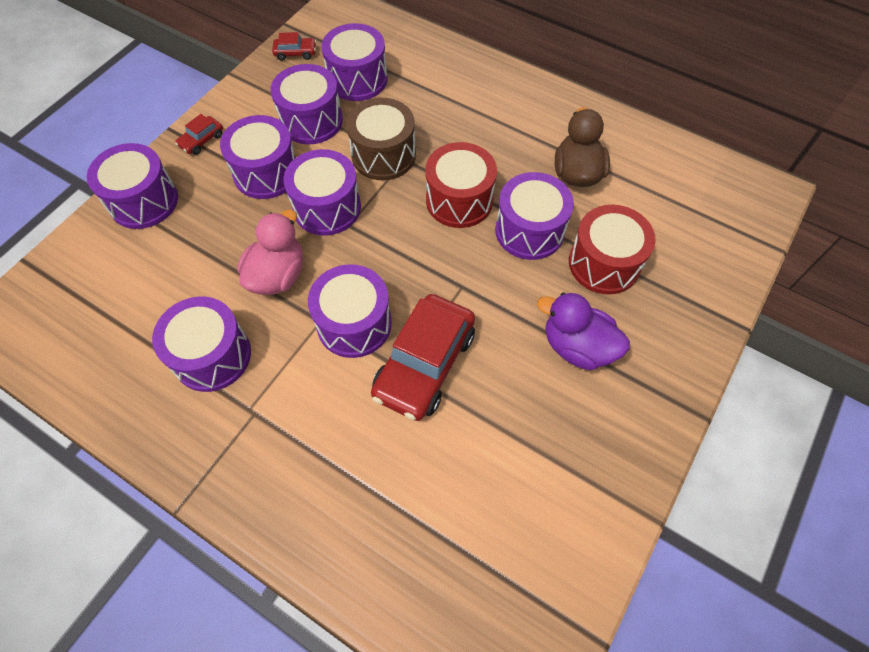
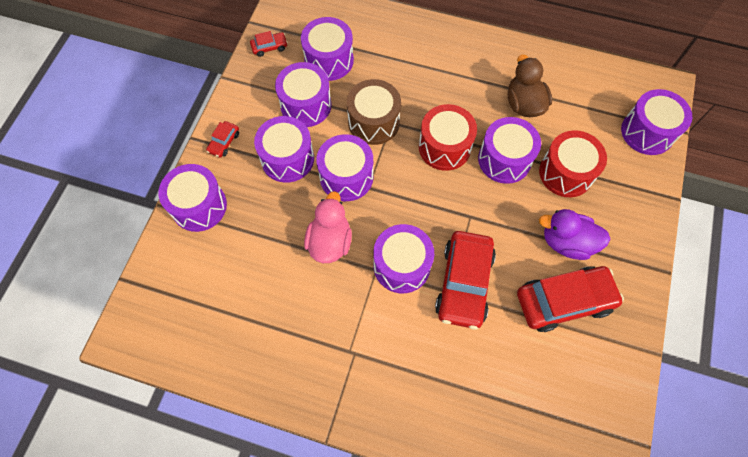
camera: 15 degrees left, 5 degrees up
purple drum [152,297,251,392] -> purple drum moved to [621,89,692,155]
none -> red car [517,266,624,332]

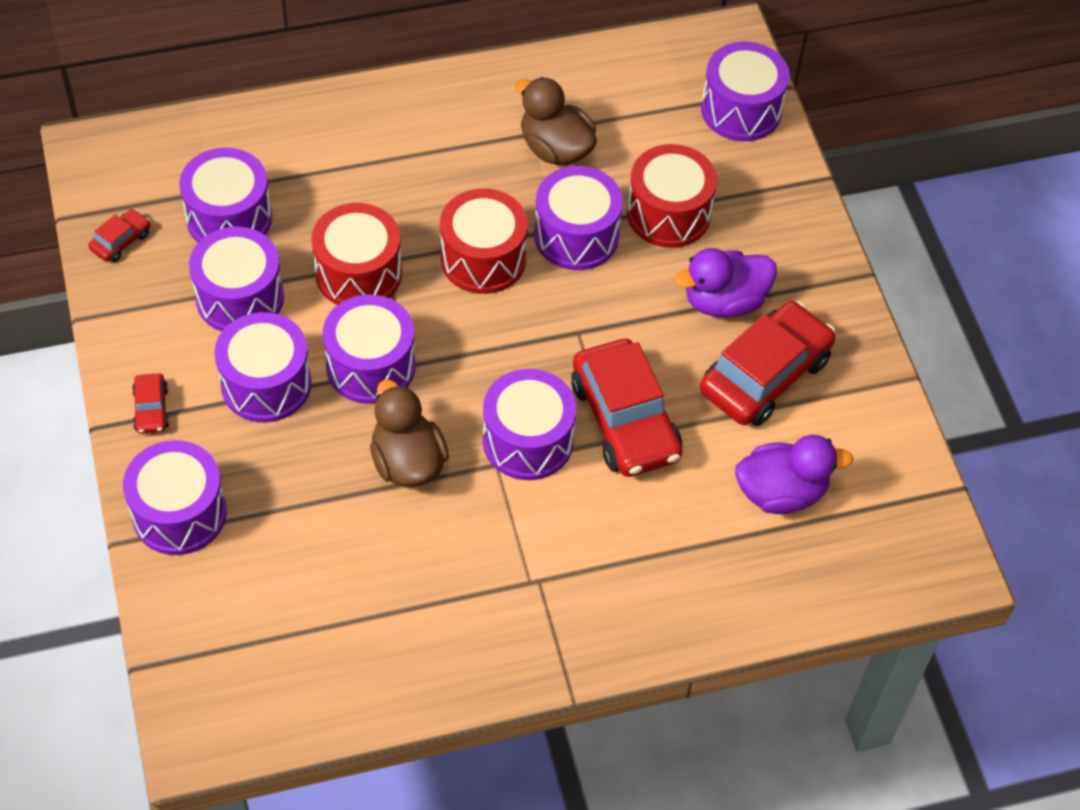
camera: 35 degrees left, 10 degrees down
pink duck [304,191,352,263] -> brown duck [370,380,449,487]
brown drum [347,79,401,145] -> red drum [311,203,402,305]
none -> purple duck [735,435,853,514]

